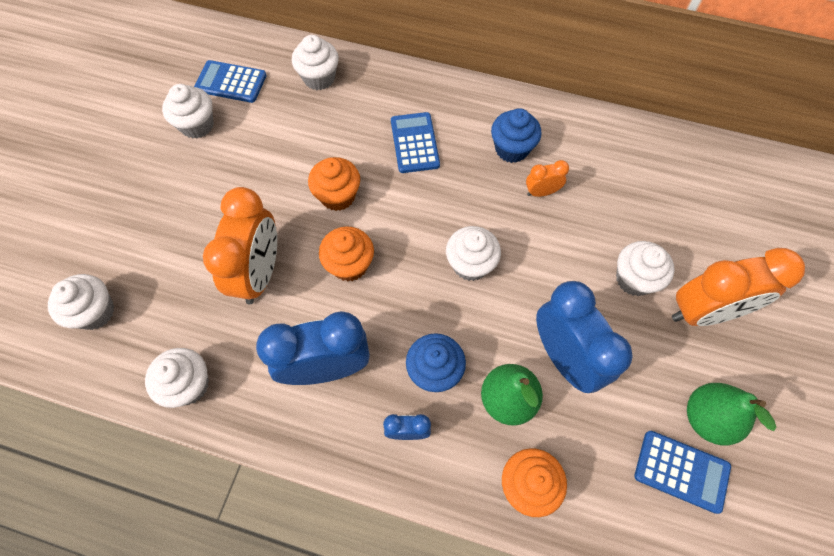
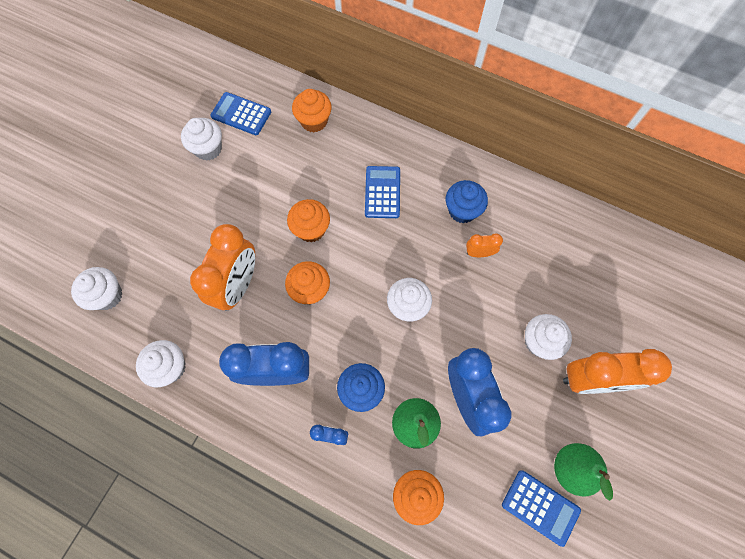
camera: 10 degrees right, 5 degrees up
white cupcake [292,35,339,90] -> orange cupcake [292,89,332,133]

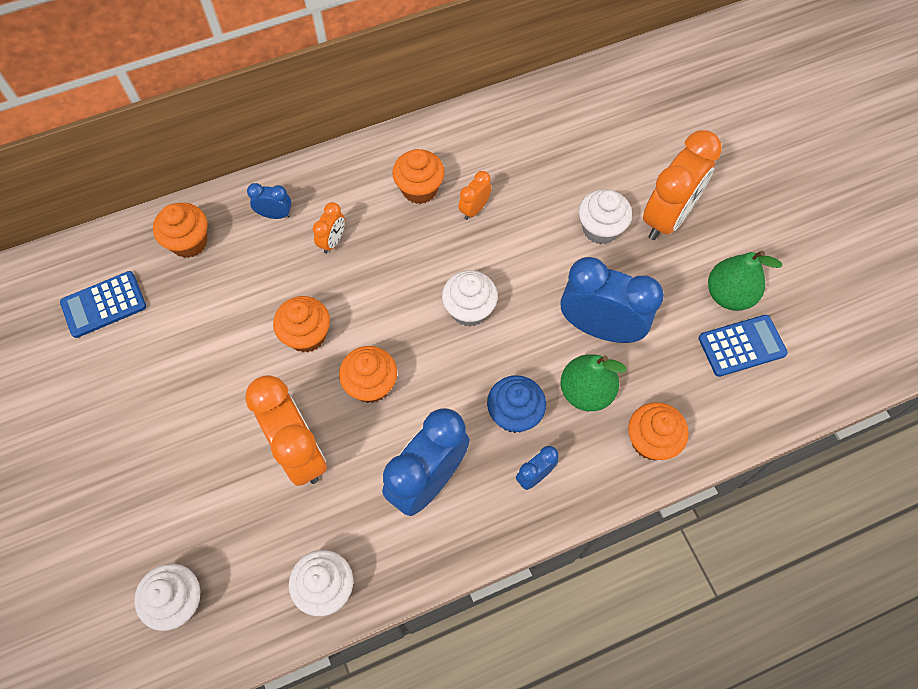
camera: 50 degrees left, 5 degrees down
white cupcake [181,118,222,161] -> none
blue calculator [365,166,400,218] -> orange clock [313,202,345,254]
blue cupcake [445,180,488,223] -> orange cupcake [392,149,445,204]
none -> blue clock [247,183,291,219]

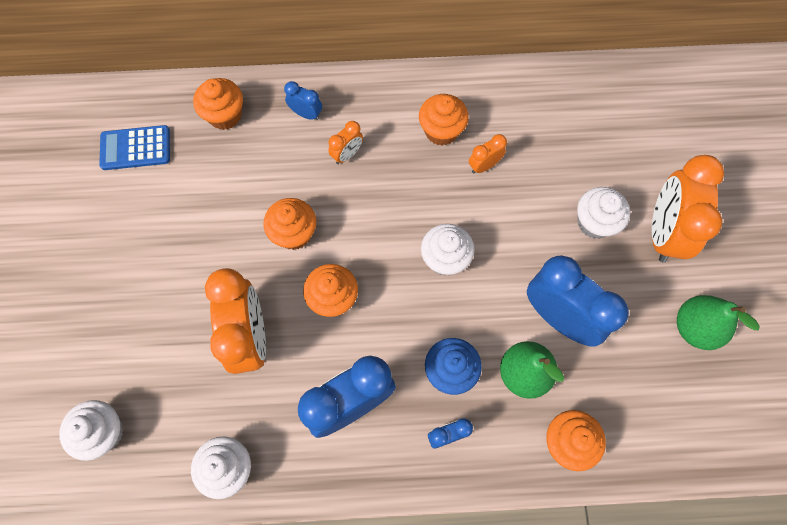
camera: 20 degrees right, 5 degrees up
orange clock [643,130,722,240] -> orange clock turned 135 degrees clockwise [652,155,724,263]
blue calculator [698,315,788,377] -> none

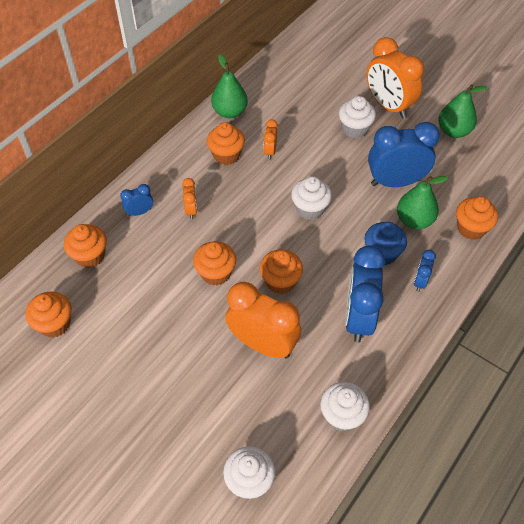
camera: 50 degrees left, 15 degrees down
blue calculator [99,125,170,170] -> orange cupcake [25,292,71,338]
none -> green pear [211,54,248,118]

